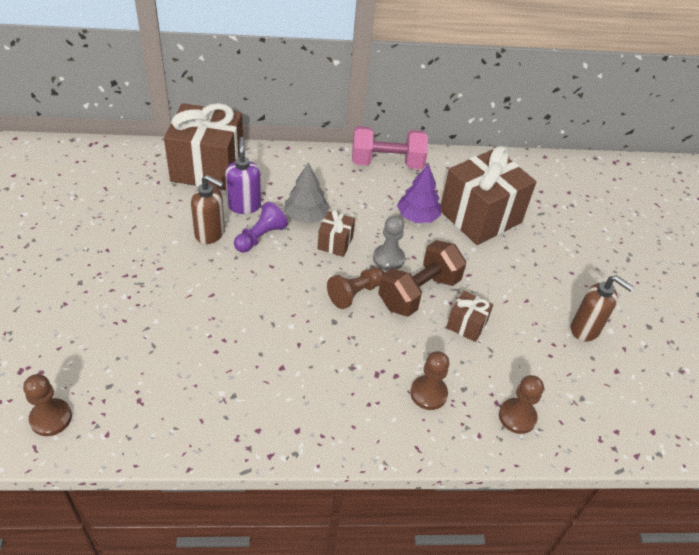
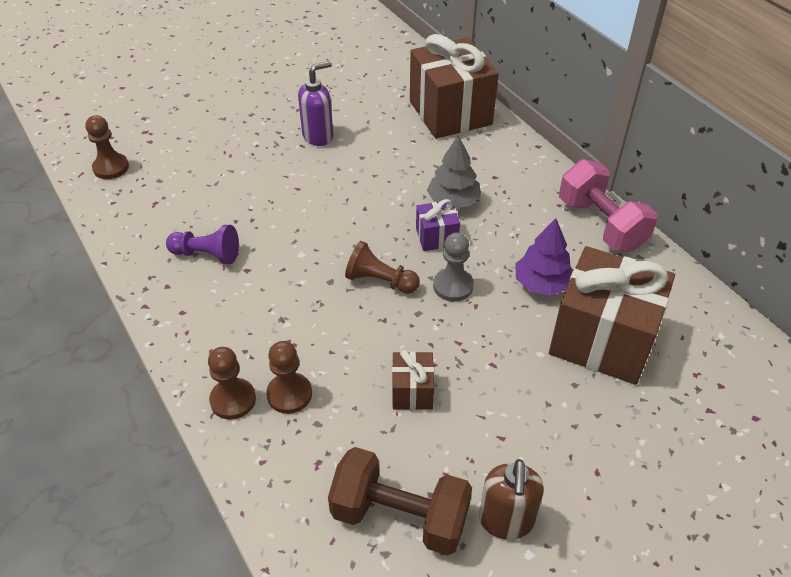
camera: 65 degrees right, 0 degrees up
brown soap dispenser [191,175,225,244] -> none
purple soap dispenser [225,137,261,214] -> purple soap dispenser moved to [298,61,333,146]
purple pawn [234,202,288,252] -> purple pawn moved to [166,225,239,264]
brown gift [318,210,355,257] -> purple gift [416,199,460,251]
brown dumbbell [378,240,466,317] -> brown dumbbell moved to [328,447,472,556]
brown pawn [499,375,544,434] -> brown pawn moved to [208,347,256,420]

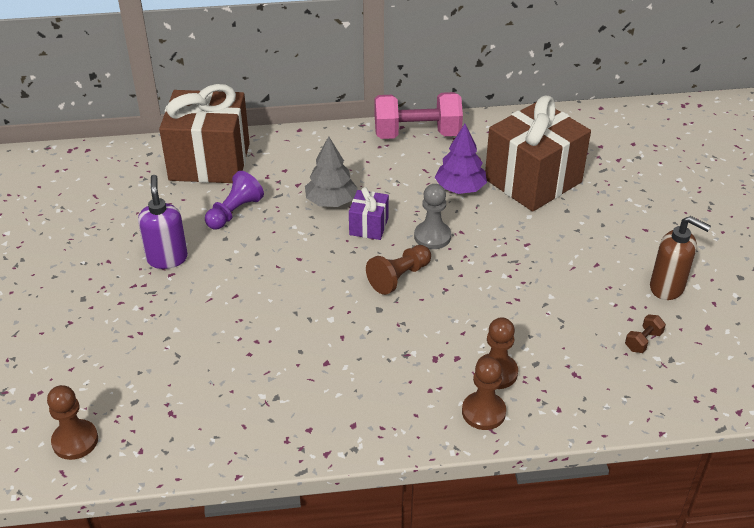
camera: 65 degrees left, 5 degrees down
purple pawn [166,225,239,264] -> purple pawn moved to [205,171,264,230]
brown dumbbell [328,447,472,556] -> brown dumbbell [625,314,666,353], size x0.40
brown gift [392,350,434,410] -> none

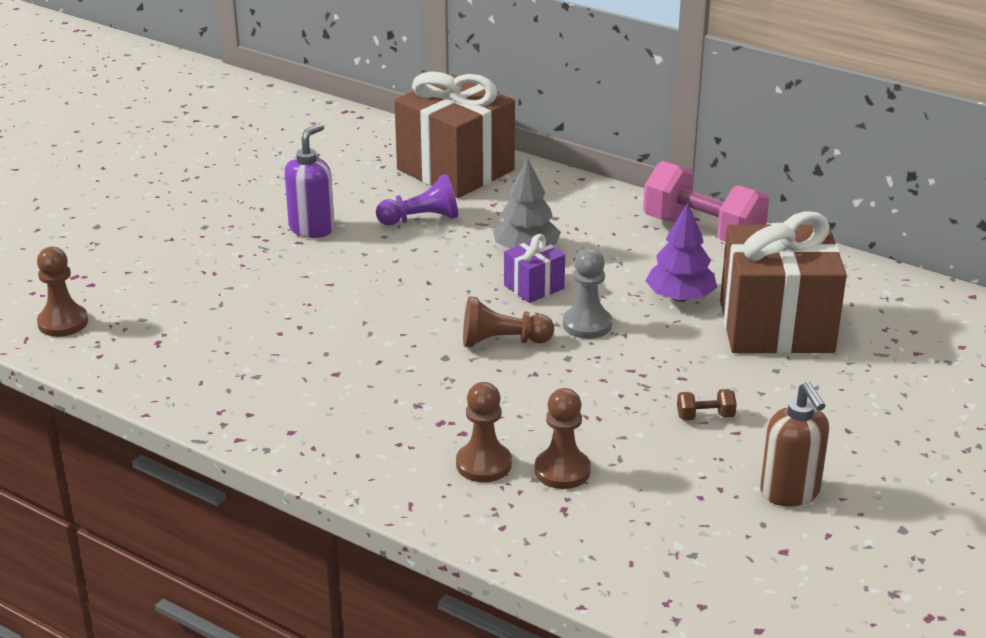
camera: 40 degrees right, 10 degrees down
brown pawn [462,357,506,430] -> brown pawn moved to [535,388,591,489]
brown dumbbell [625,314,666,353] -> brown dumbbell moved to [677,389,737,421]

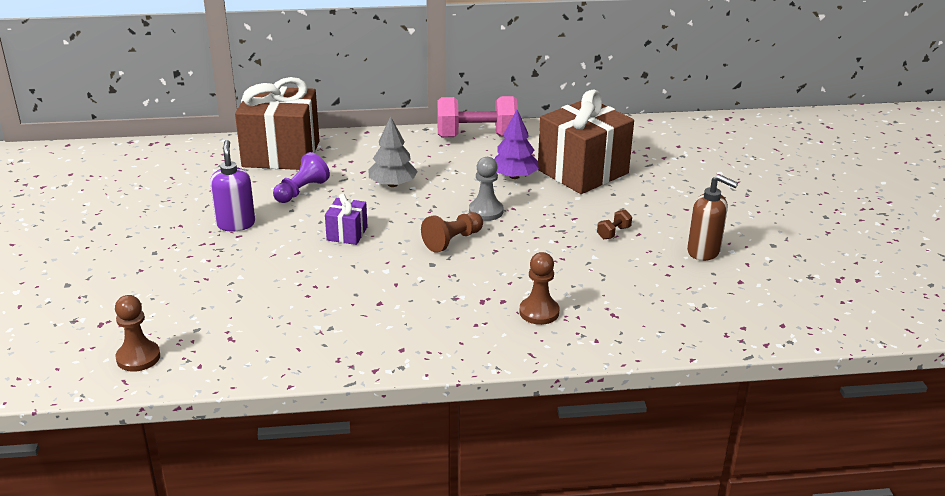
camera: 40 degrees left, 0 degrees up
purple gift [504,234,565,303] -> purple gift moved to [325,193,368,245]
brown pawn [535,388,591,489] -> none

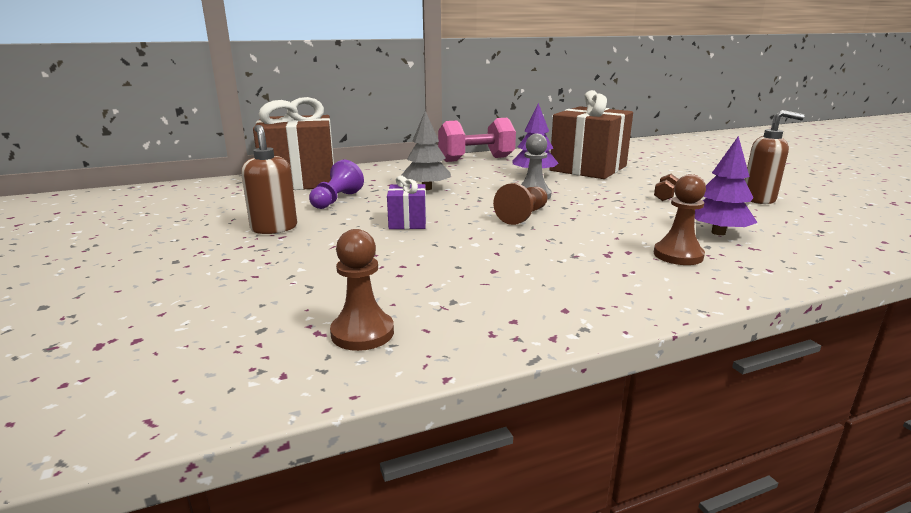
camera: 15 degrees left, 10 degrees down
brown pawn [115,295,160,372] -> brown pawn moved to [330,229,394,351]
purple soap dispenser [210,140,255,232] -> brown soap dispenser [241,125,297,234]
none -> purple tree [695,136,758,235]

